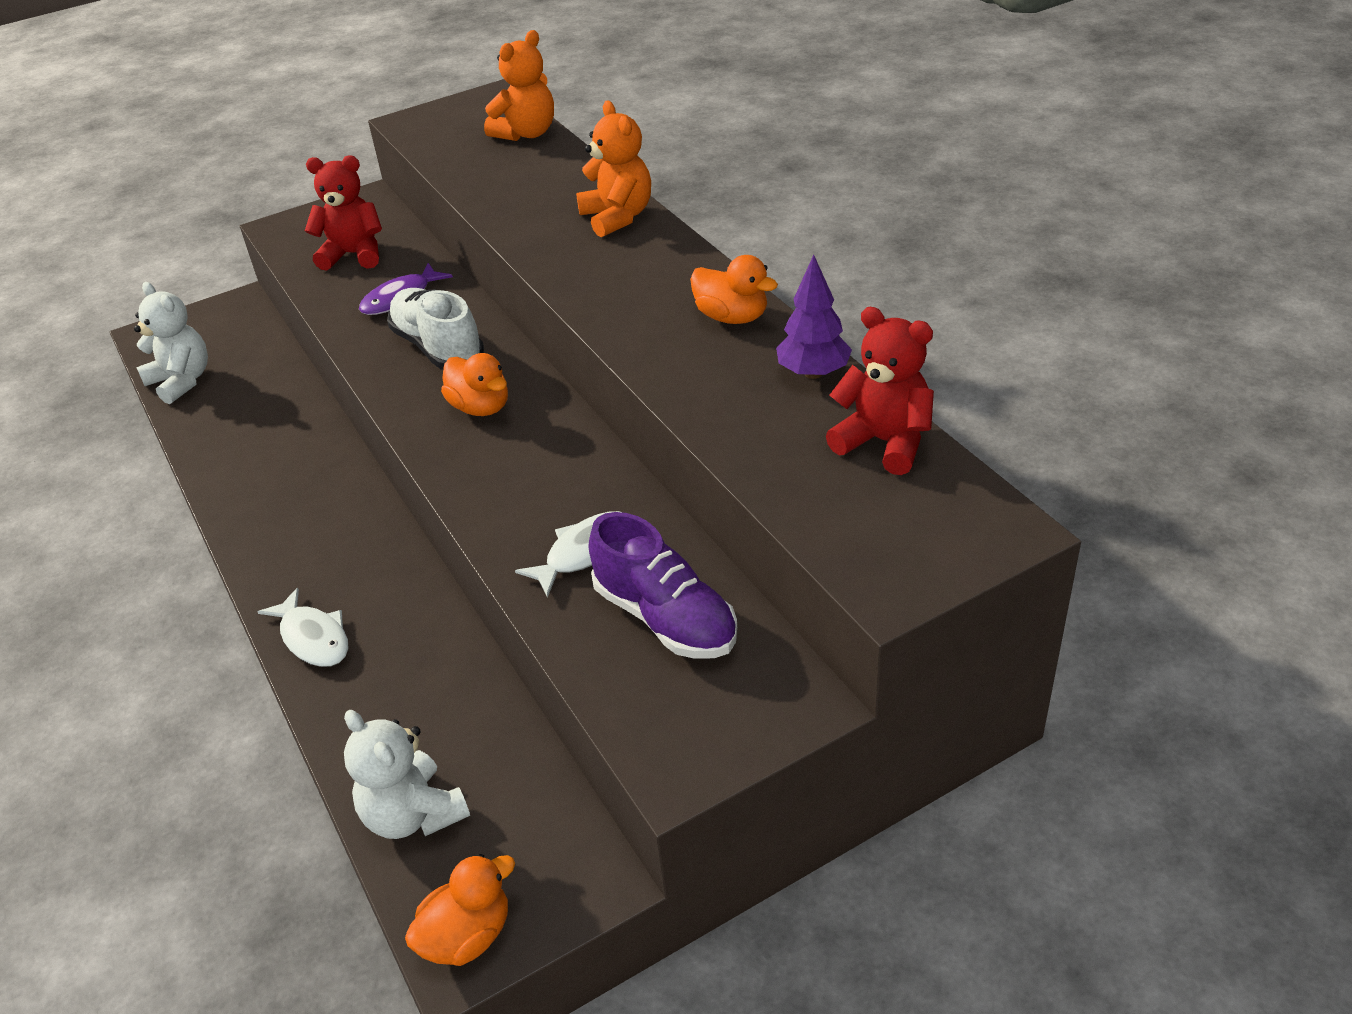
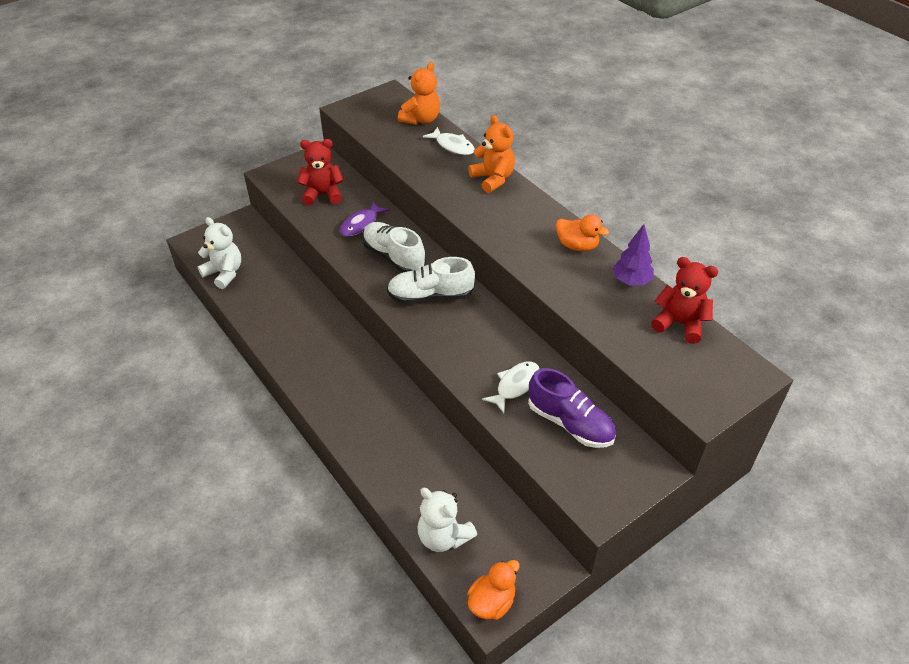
camera: 10 degrees left, 5 degrees up
white fish [258,588,349,667] -> white fish moved to [423,127,475,155]
orange duck [441,353,508,416] -> white shoe [387,257,475,304]

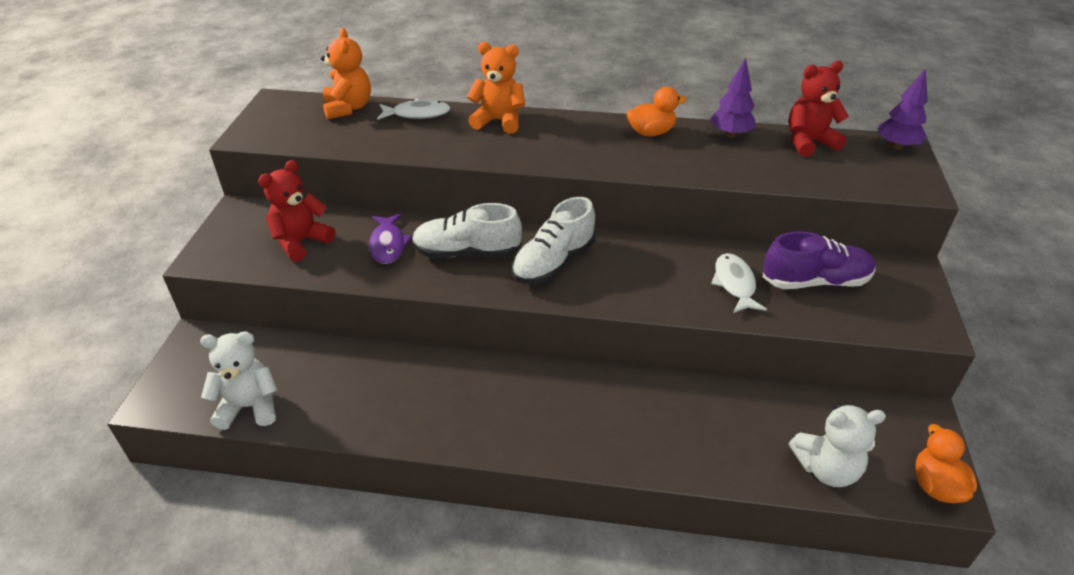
camera: 45 degrees left, 5 degrees down
none -> purple tree [878,68,928,150]

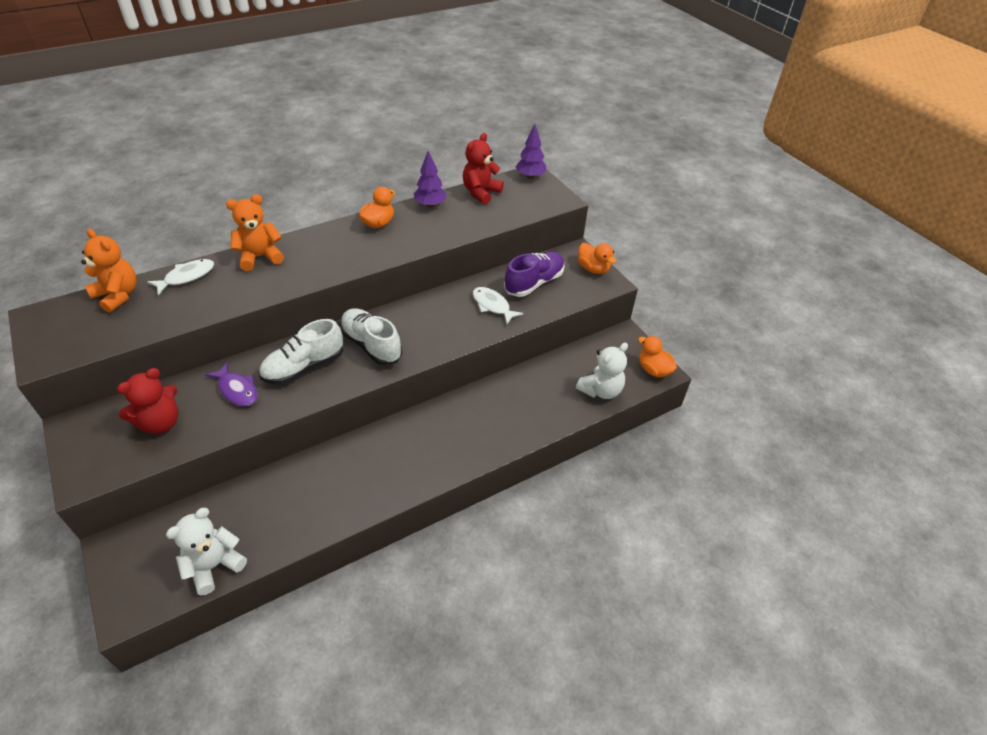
camera: 40 degrees left, 5 degrees up
red teddy bear [258,160,335,262] -> red teddy bear turned 135 degrees counterclockwise [117,368,178,434]
white shoe [512,197,595,284] -> white shoe turned 135 degrees clockwise [340,308,402,365]
none -> orange duck [578,243,616,274]

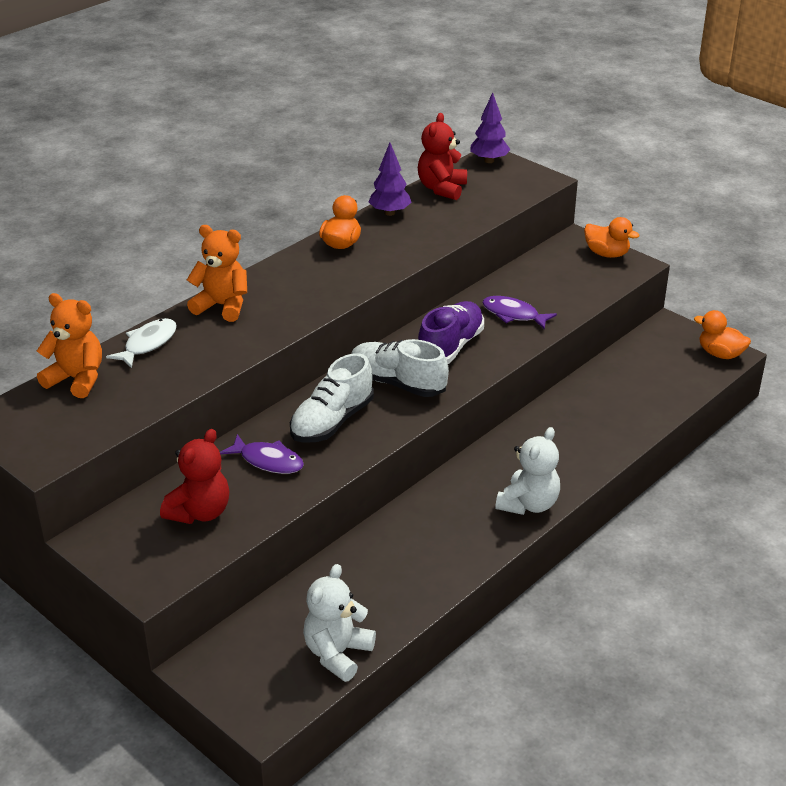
camera: 15 degrees left, 10 degrees down
orange teddy bear [226,194,284,271] -> orange teddy bear turned 60 degrees clockwise [187,225,247,322]
white fish [473,287,524,324] -> purple fish [482,296,557,330]
purple shoe [504,252,564,297] -> purple shoe moved to [418,301,484,364]
white teddy bear [576,343,628,399] -> white teddy bear moved to [495,427,560,515]

